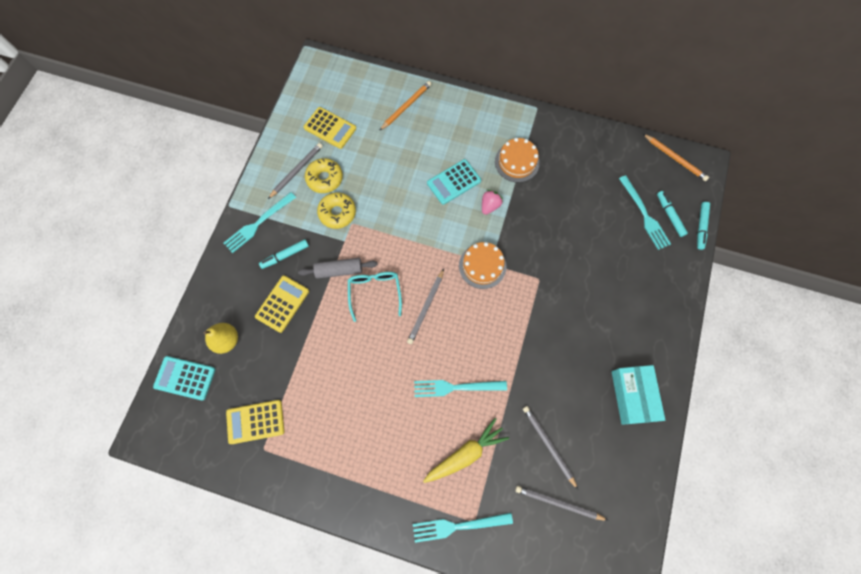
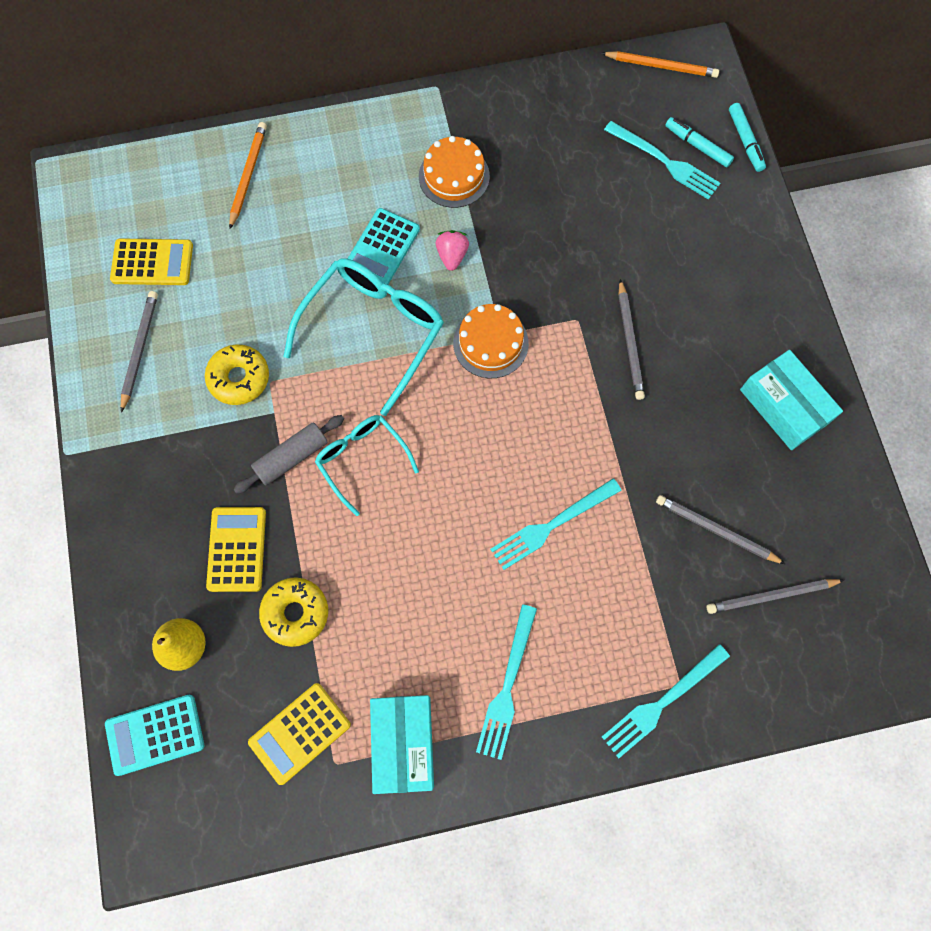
camera: 30 degrees left, 0 degrees up
turquoise fork [224,192,296,253] -> turquoise fork moved to [476,604,537,760]
turquoise marker [259,239,309,269] -> none
yellow donut [305,158,343,193] -> yellow donut moved to [259,577,328,647]
grey pencil [407,269,444,344] -> grey pencil moved to [619,279,645,400]
yellow carrot [423,418,509,483] -> none
none -> turquoise glasses [284,258,444,416]
none -> turquoise box [370,695,434,794]

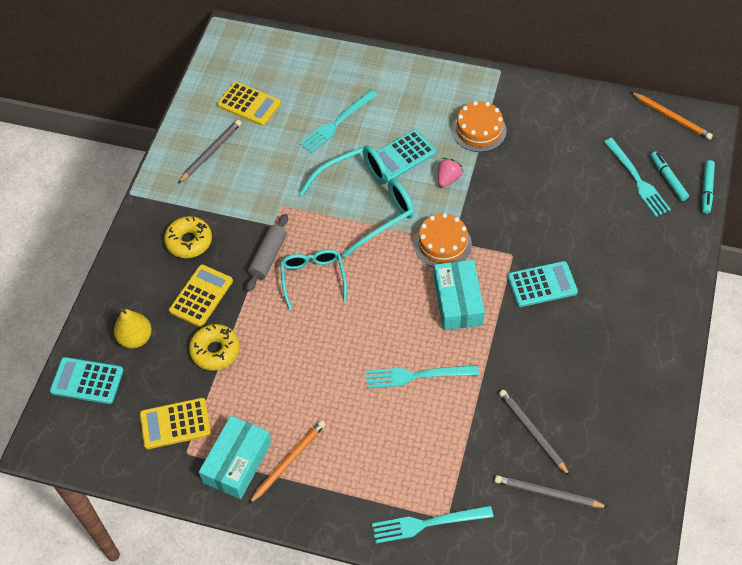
camera: 30 degrees right, 15 degrees down
yellow donut [205,344,269,405] -> yellow donut moved to [164,216,212,258]
orange pencil [229,122,267,229] -> orange pencil moved to [249,420,326,504]
grey rolling pin [234,415,344,494] -> grey rolling pin turned 60 degrees counterclockwise [246,214,288,292]
turquoise fork [476,604,537,760] -> turquoise fork moved to [300,90,378,153]
grey pencil [619,279,645,400] -> turquoise calculator [507,261,578,307]
turquoise box [740,350,843,450] -> turquoise box moved to [434,260,485,330]

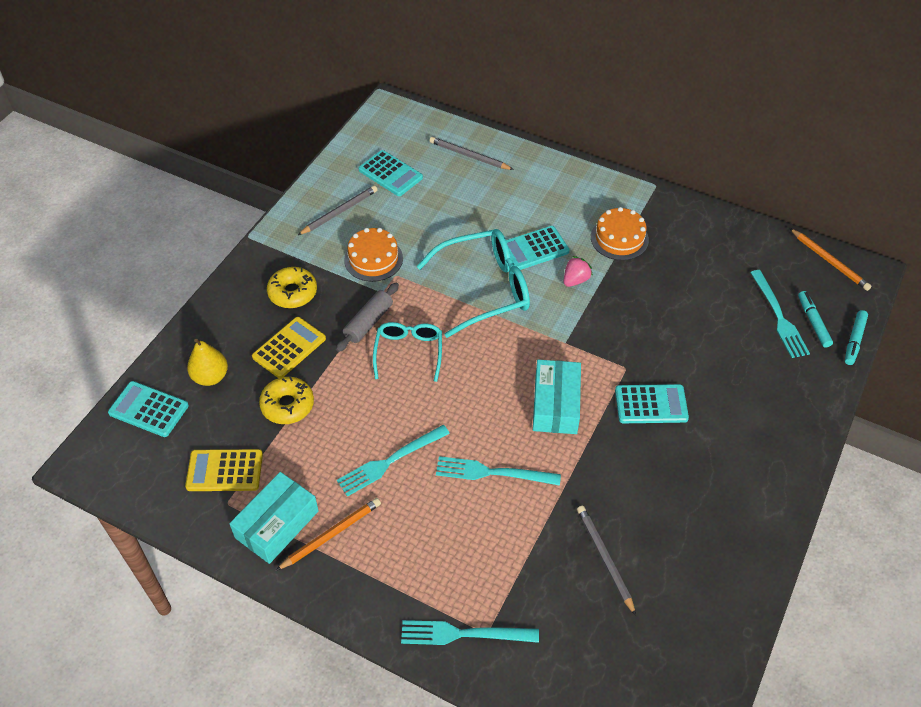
camera: 10 degrees right, 5 degrees down
yellow calculator [217,81,281,126] -> turquoise calculator [359,150,423,196]
turquoise fork [300,90,378,153] -> turquoise fork moved to [337,425,450,497]
orange cake [414,213,472,267] -> orange cake moved to [344,228,403,282]
grey pencil [495,475,609,508] -> grey pencil moved to [430,137,514,170]

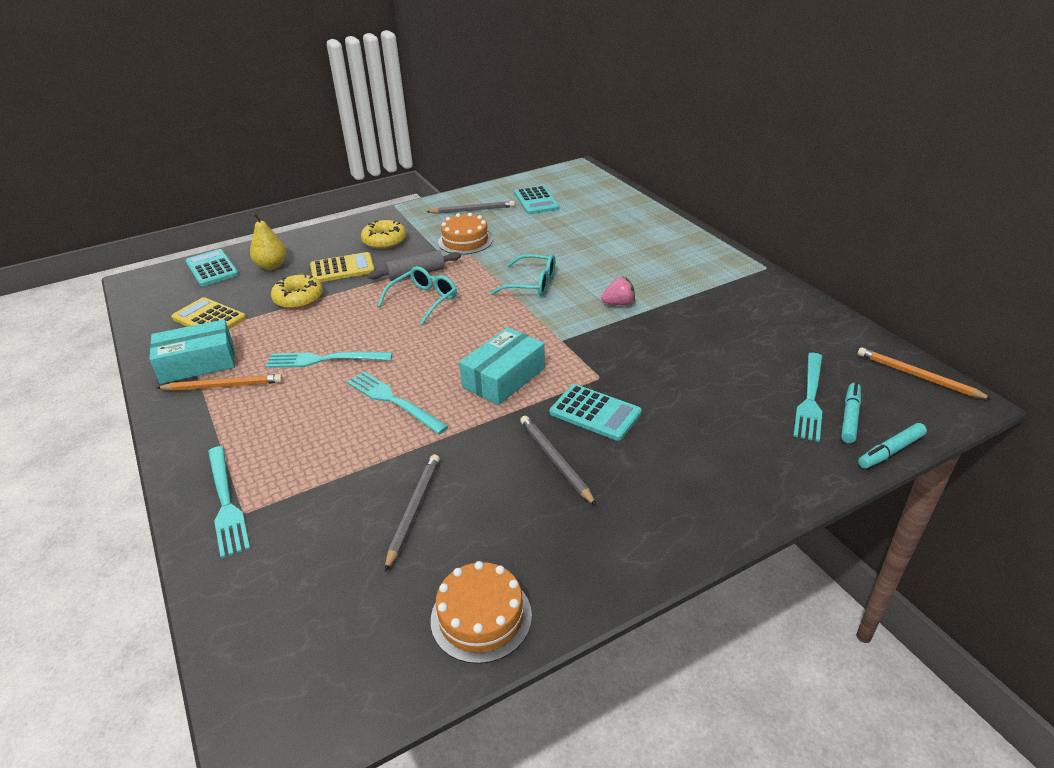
camera: 35 degrees right, 15 degrees down
turquoise fork [401,620,539,645] -> turquoise fork turned 150 degrees counterclockwise [208,446,250,558]
turquoise glasses [416,229,530,338] -> turquoise glasses [491,254,555,296], size x0.60
grey pencil [430,137,514,170] -> grey pencil moved to [520,416,597,506]
turquoise calculator [506,226,570,270] -> none
orange cake [591,207,649,260] -> orange cake moved to [431,561,532,664]
orange pencil [790,228,871,291] -> orange pencil turned 135 degrees clockwise [858,347,992,399]

